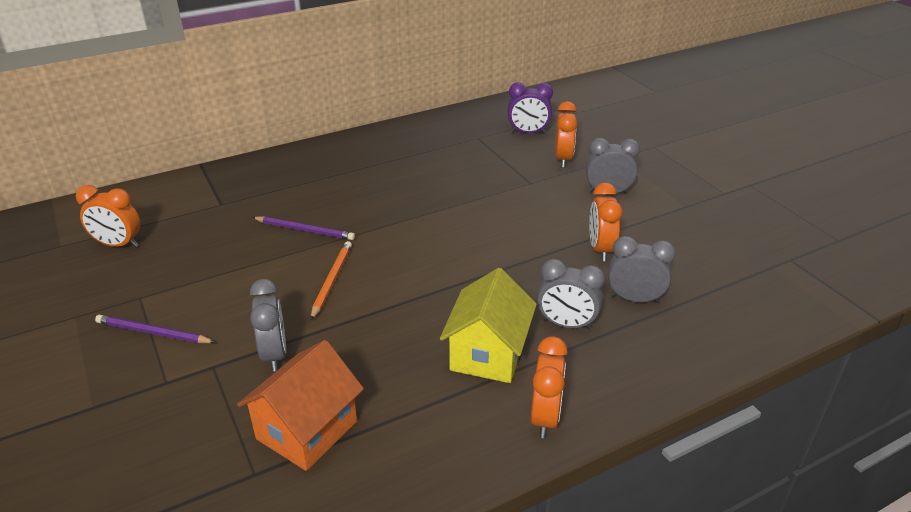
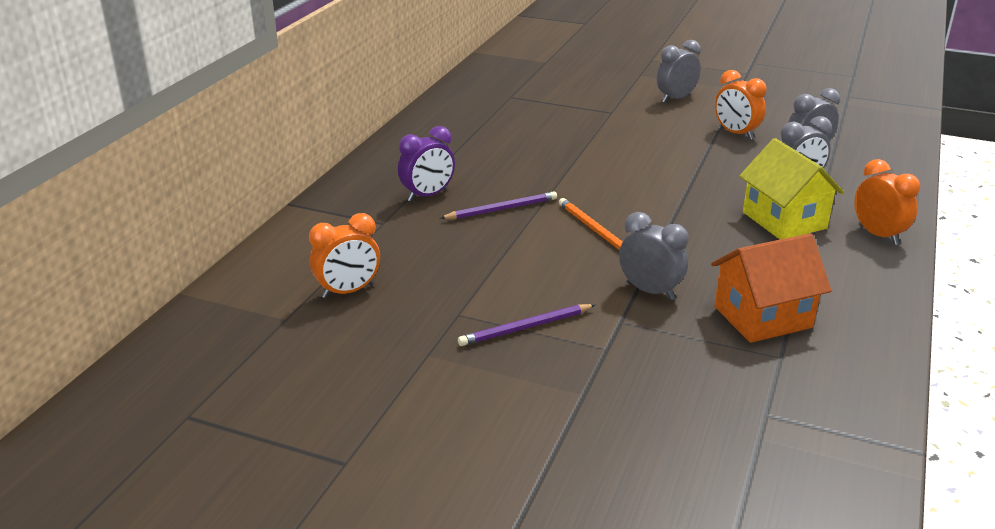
camera: 40 degrees left, 5 degrees down
orange house [237,340,364,471] -> orange house turned 75 degrees clockwise [711,233,832,343]
purple clock [508,82,553,134] -> purple clock moved to [398,126,455,202]
orange clock [555,101,577,168] -> none

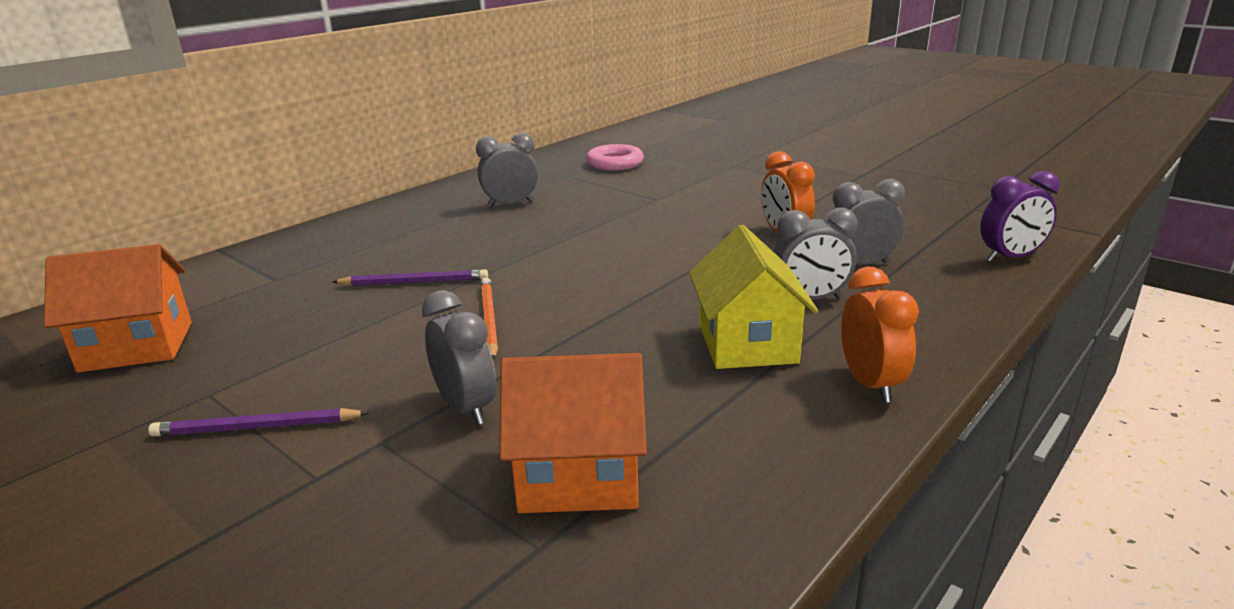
camera: 20 degrees right, 5 degrees down
orange clock [309,213,380,299] -> orange house [44,244,192,373]
purple clock [398,126,455,202] -> purple clock moved to [980,171,1060,262]
grey clock [657,40,701,103] -> grey clock moved to [476,133,538,208]
none -> pink ring [586,144,644,171]

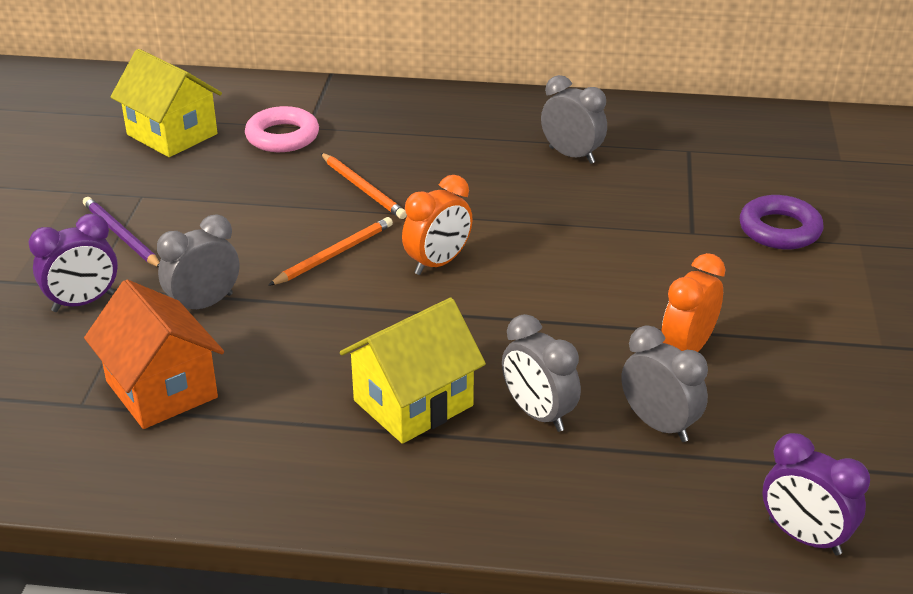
camera: 55 degrees right, 10 degrees up
orange house [44,244,192,373] -> yellow house [110,49,222,157]
purple pencil [333,269,488,286] -> orange pencil [321,153,407,219]
grey clock [422,290,496,425] -> grey clock turned 150 degrees counterclockwise [157,214,239,309]
pink ring [586,144,644,171] -> pink ring moved to [245,106,319,152]
orange clock [841,267,919,403] -> orange clock moved to [402,175,473,275]
none -> purple clock [28,214,118,312]
none -> purple ring [740,195,824,249]

